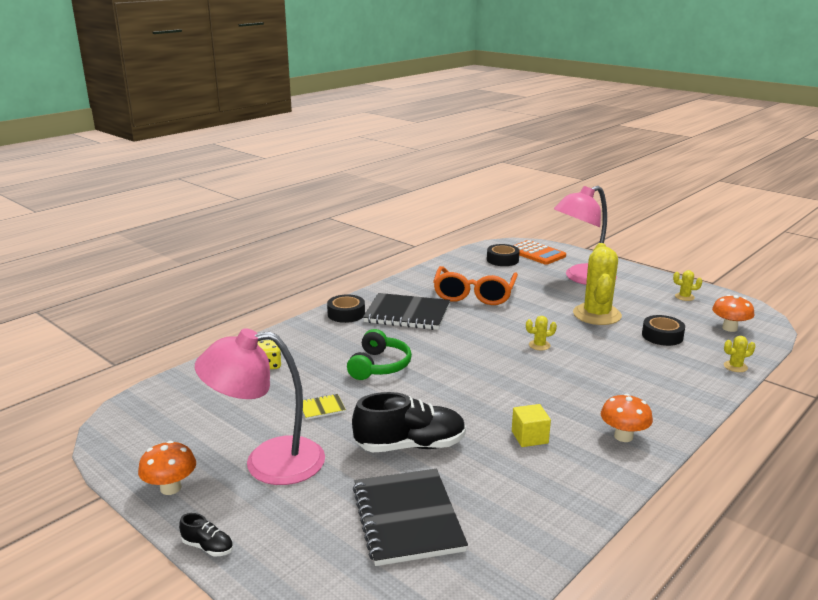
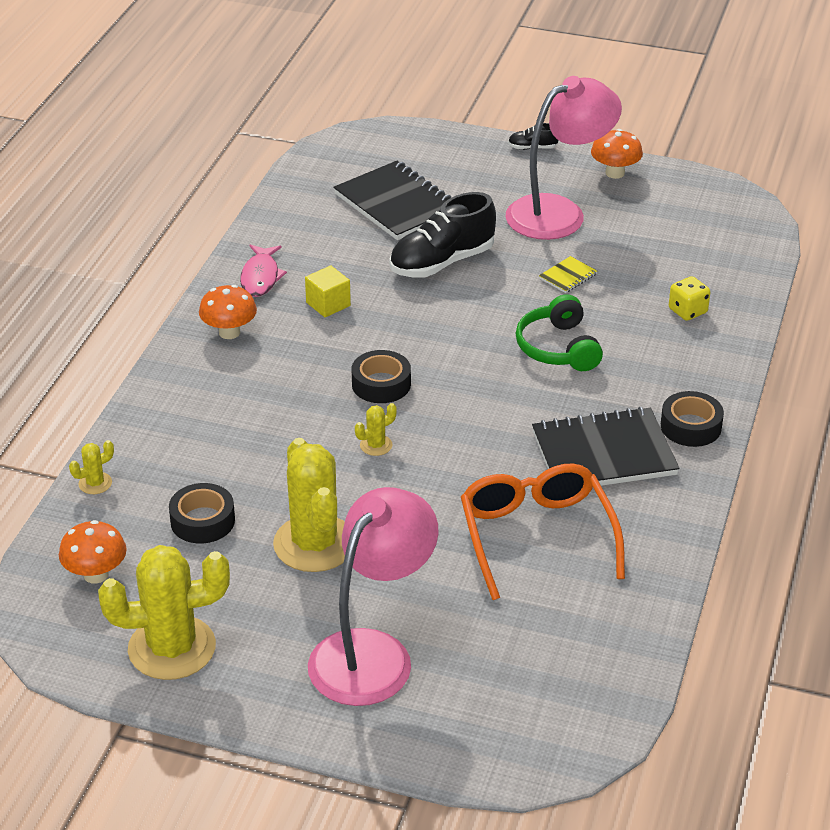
camera: 155 degrees right, 15 degrees up
black tape [487,244,520,266] -> black tape moved to [351,350,411,403]
orange calculator [513,240,566,265] -> none
yellow cactus [673,270,702,301] -> yellow cactus [98,545,230,680], size x2.39
none -> pink fish [240,245,287,297]

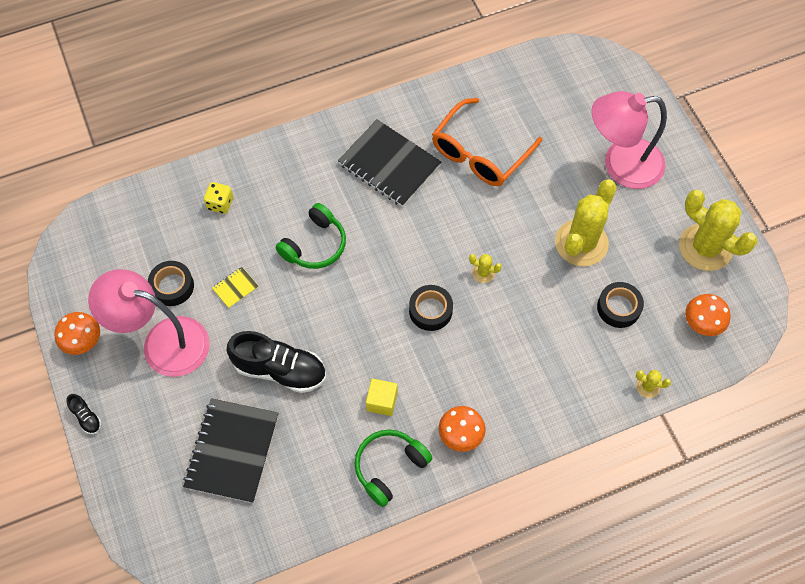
camera: 130 degrees left, 25 degrees up
pink fish [240,245,287,297] -> green headphones [355,430,432,507]
yellow notebook [539,256,597,293] -> yellow notebook turned 45 degrees counterclockwise [212,267,259,308]
black tape [661,391,724,447] -> black tape moved to [148,261,194,306]

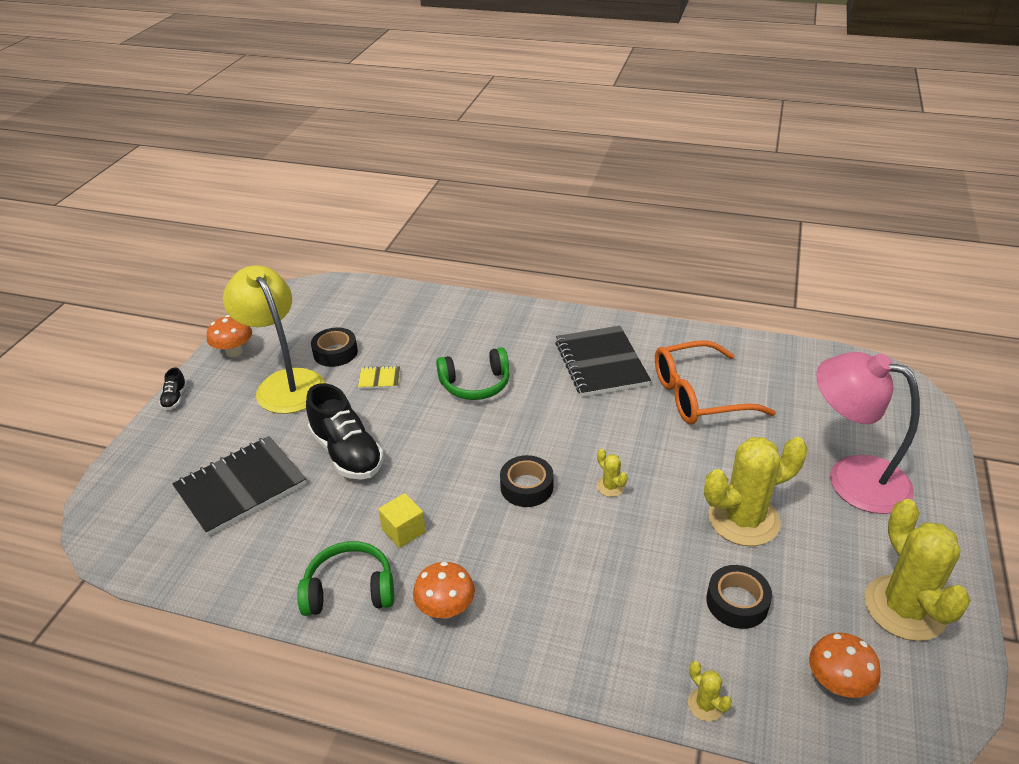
camera: 40 degrees right, 25 degrees down
pink lamp [88,269,209,377] -> yellow lamp [223,265,325,414]
yellow dice [204,182,233,214] -> none

